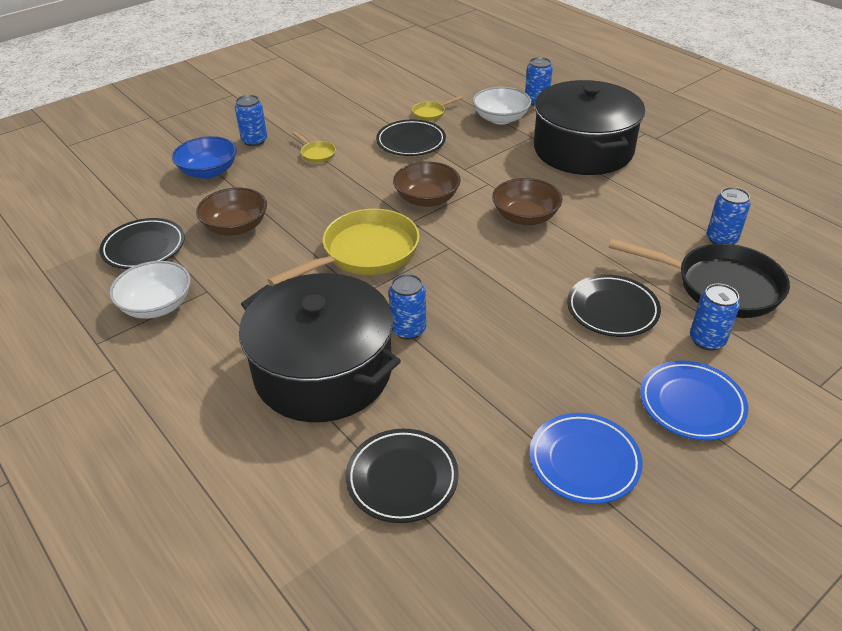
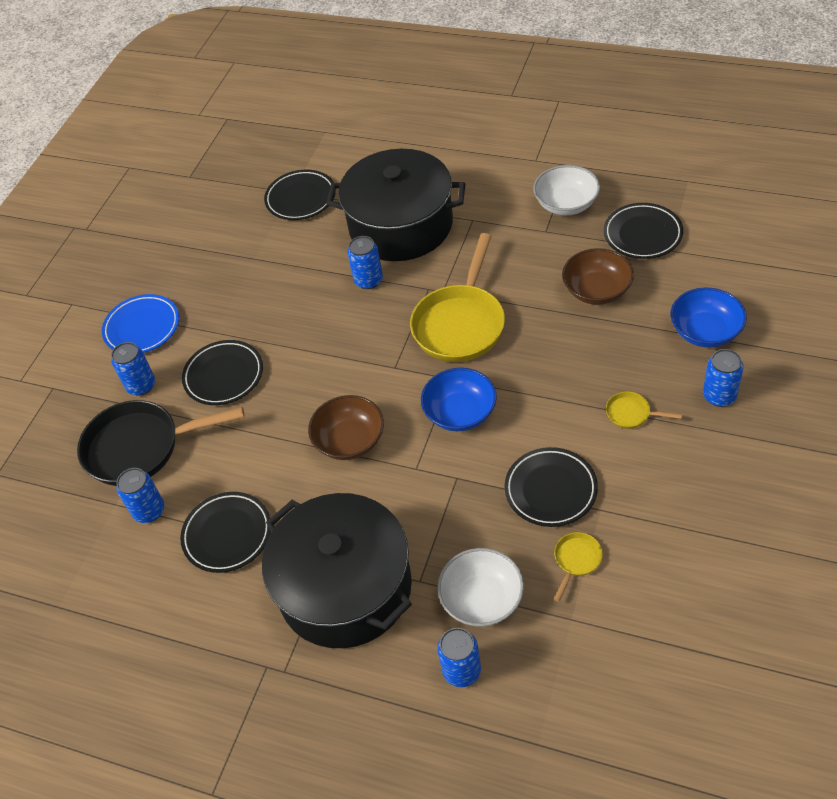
camera: 155 degrees right, 10 degrees up
brown bowl [393,161,461,207] -> blue bowl [421,368,497,431]
blue plate [530,413,643,504] -> none
none -> black plate [180,492,271,573]

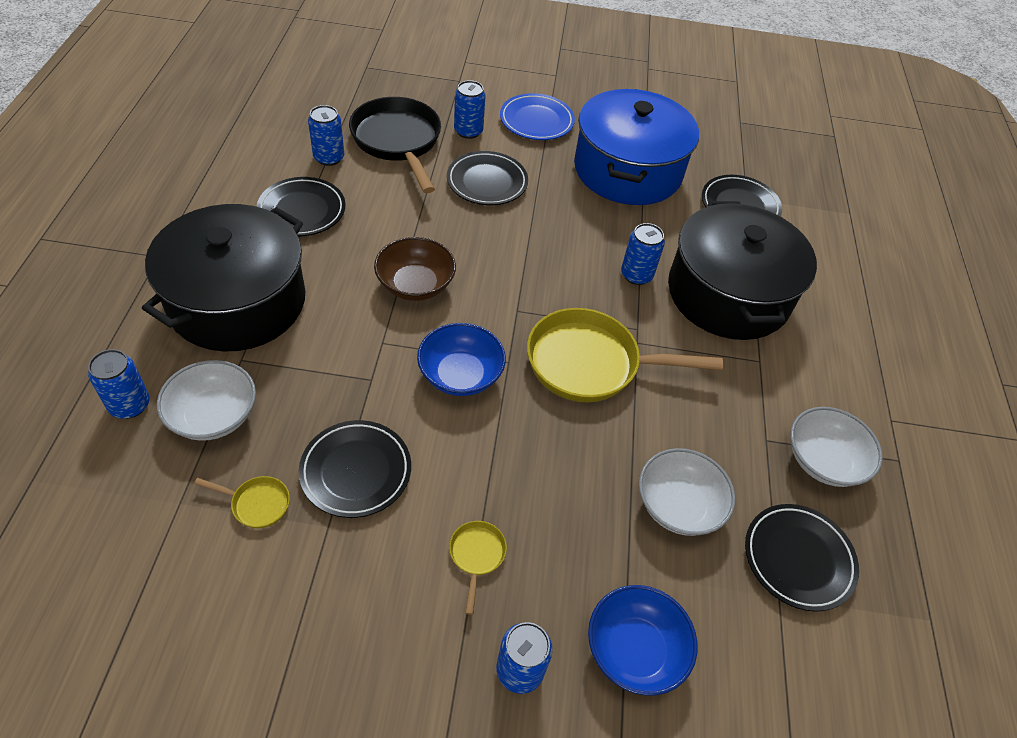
camera: 65 degrees right, 0 degrees up
brown bowl [562,248,634,305] -> white bowl [639,448,735,536]
none -> blue pot [574,89,699,205]

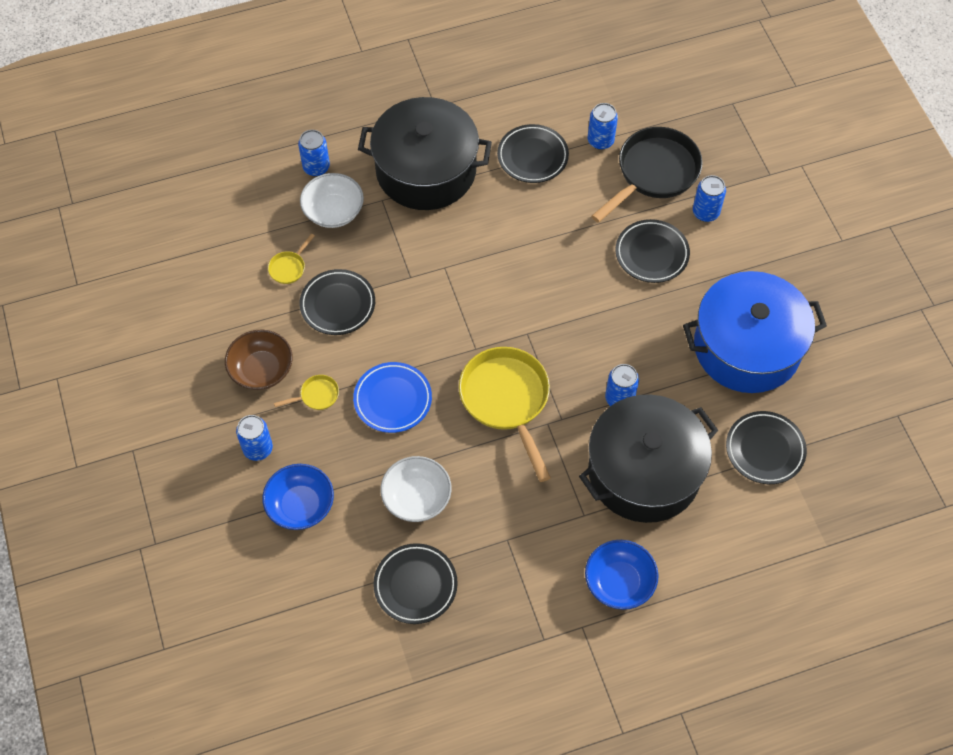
camera: 70 degrees right, 10 degrees up
yellow pan [194,476,290,528] -> yellow pan turned 45 degrees clockwise [268,233,315,284]
brown bowl [374,237,456,301] -> brown bowl moved to [225,330,293,390]
blue bowl [417,323,506,396] -> blue bowl moved to [585,540,659,610]
blue plate [500,93,575,140] -> blue plate moved to [353,362,432,433]
white bowl [791,407,883,487] -> none

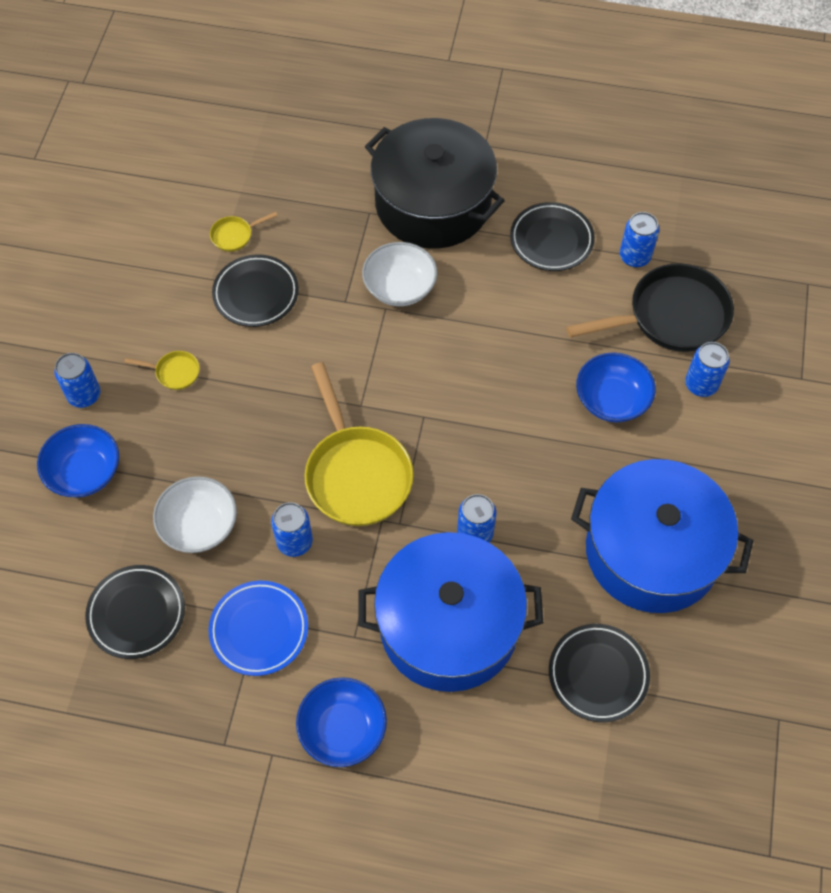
camera: 30 degrees right, 0 degrees up
brown bowl [225,330,293,390] -> none
blue can [298,130,330,176] -> blue can moved to [271,502,313,557]
white bowl [300,173,364,228] -> white bowl moved to [362,242,437,306]
blue plate [353,362,432,433] -> blue plate moved to [208,581,308,676]
yellow pan [459,347,551,482] -> yellow pan turned 150 degrees clockwise [305,362,414,526]
black pot [579,394,719,523] -> blue pot [358,532,543,692]
black plate [615,219,690,283] -> blue bowl [576,352,656,422]

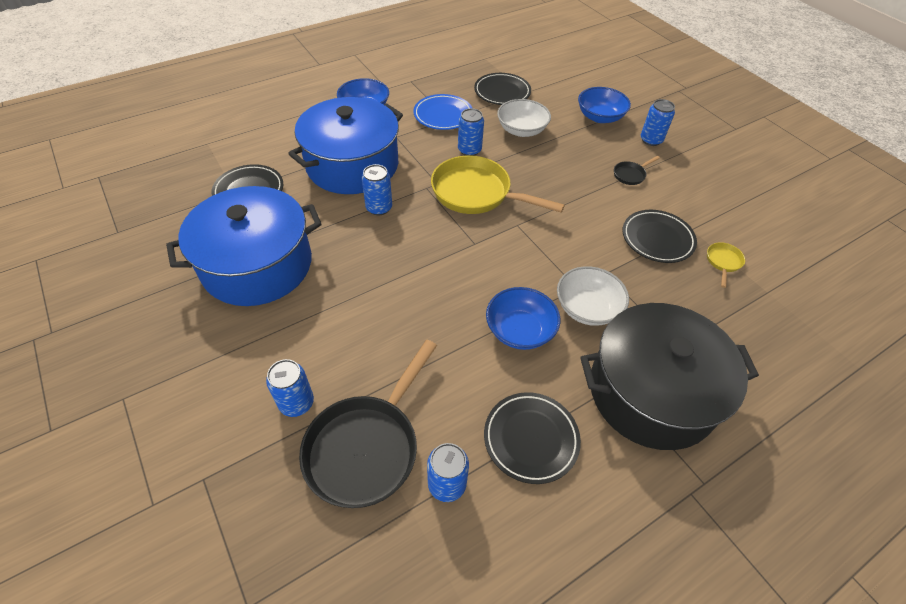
camera: 135 degrees right, 10 degrees down
yellow pan [124,351,200,390] -> black pan [614,156,660,185]
blue bowl [576,352,656,422] -> blue bowl moved to [486,287,560,350]

